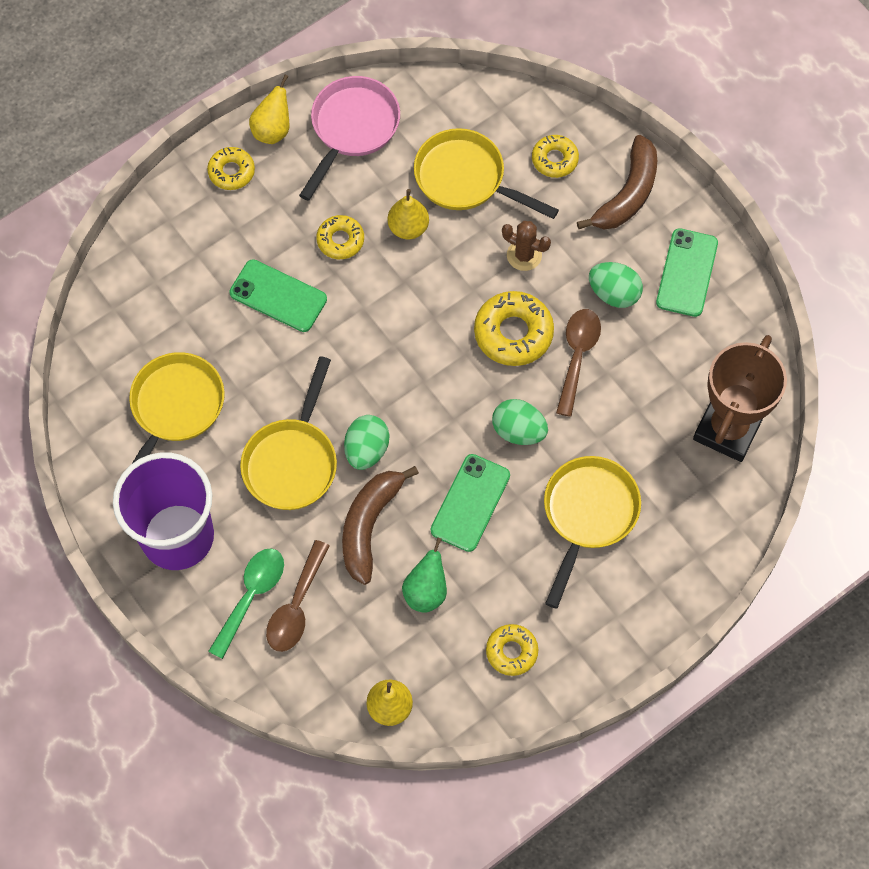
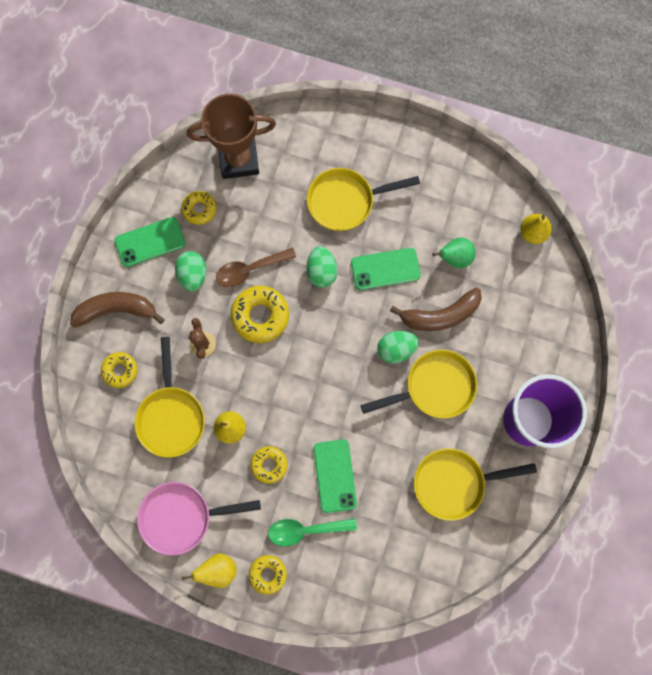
camera: 125 degrees left, 10 degrees up
green spoon [208,548,284,659] -> green spoon moved to [268,518,357,546]
brown spoon [266,540,330,652] -> none
yellow donut [486,624,538,676] -> yellow donut moved to [181,191,216,225]

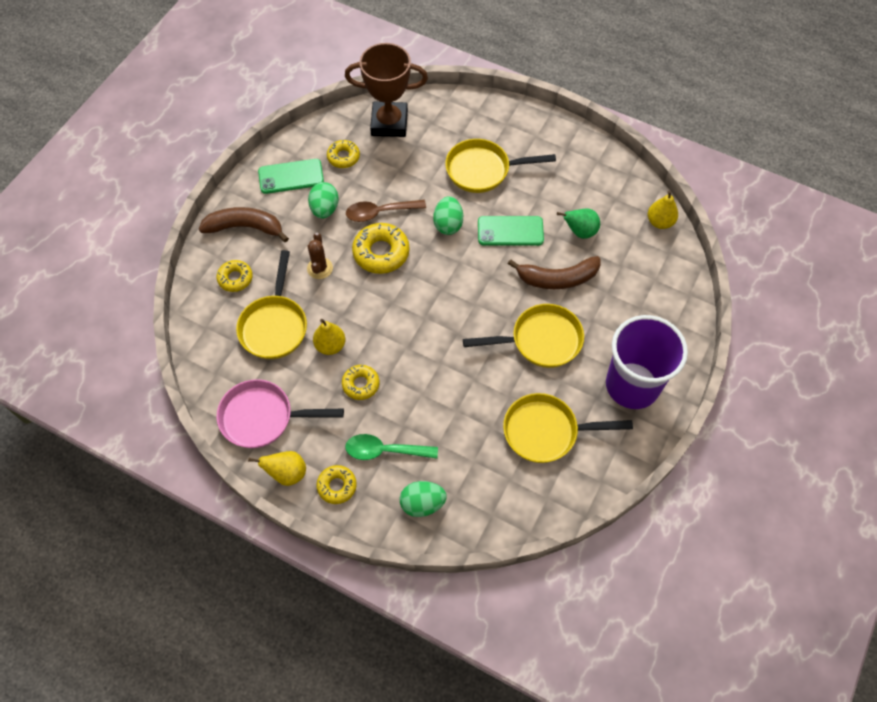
camera: 10 degrees right, 15 degrees down
green phone [314,440,357,513] -> none
green egg [377,331,419,364] -> green egg moved to [400,481,447,517]

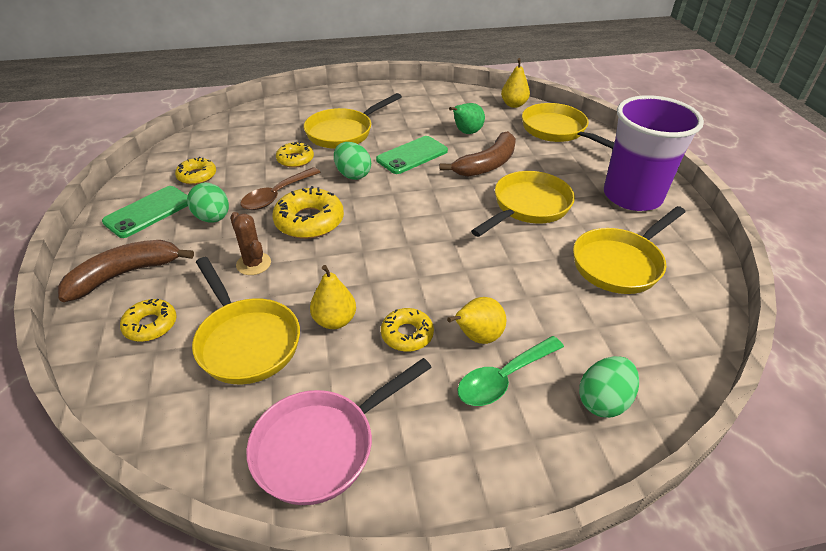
camera: 40 degrees left, 20 degrees down
yellow pear [248,451,306,486] -> yellow pear moved to [447,297,506,344]
yellow donut [316,465,357,504] -> yellow donut moved to [276,142,314,168]
brown trophy [345,43,428,137] -> none
none -> yellow pan [522,103,614,149]

